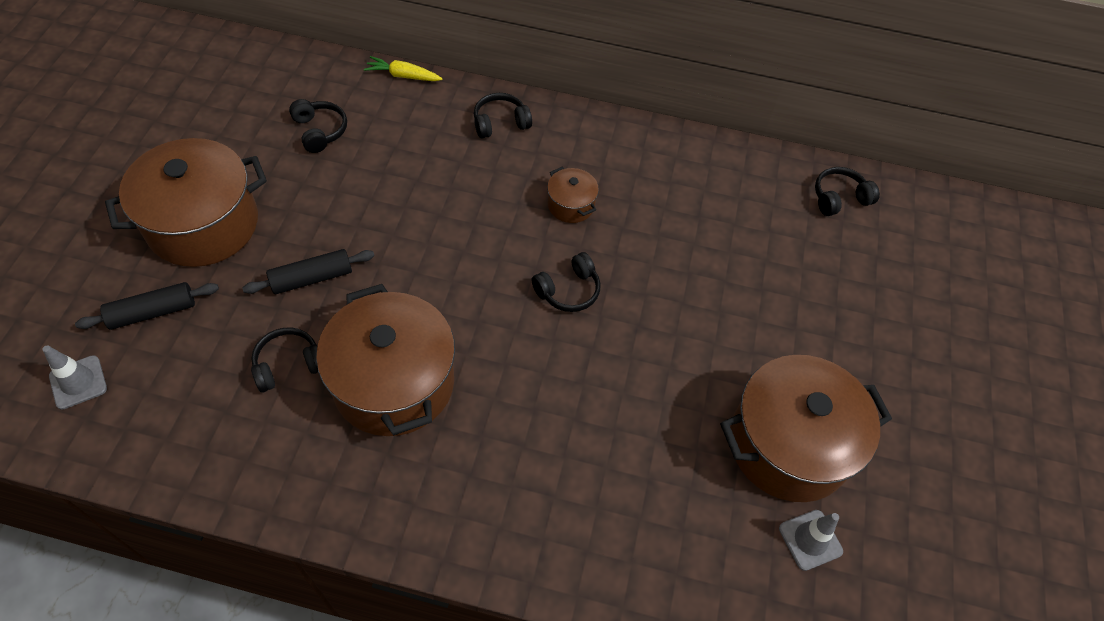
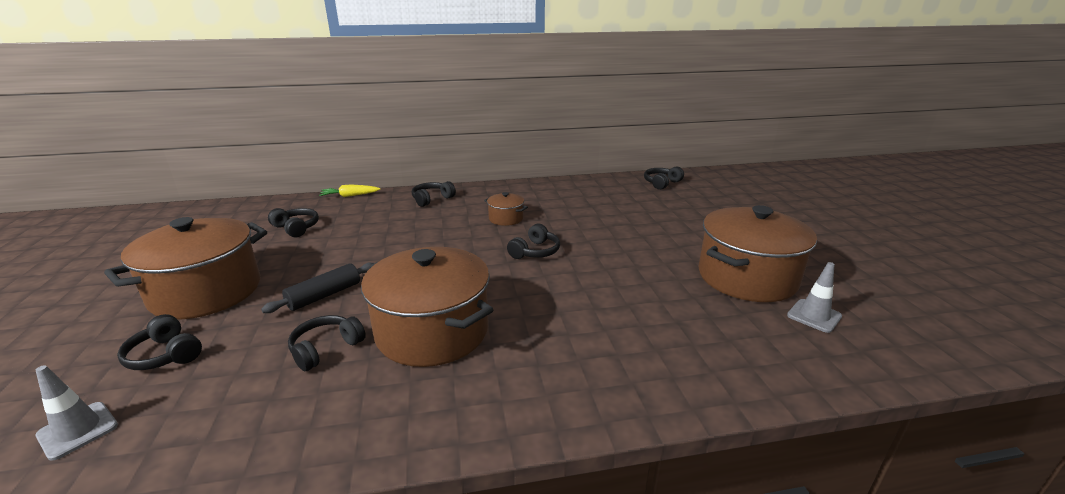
camera: 20 degrees left, 30 degrees down
black rolling pin [75,282,219,330] -> black headphones [117,314,202,370]

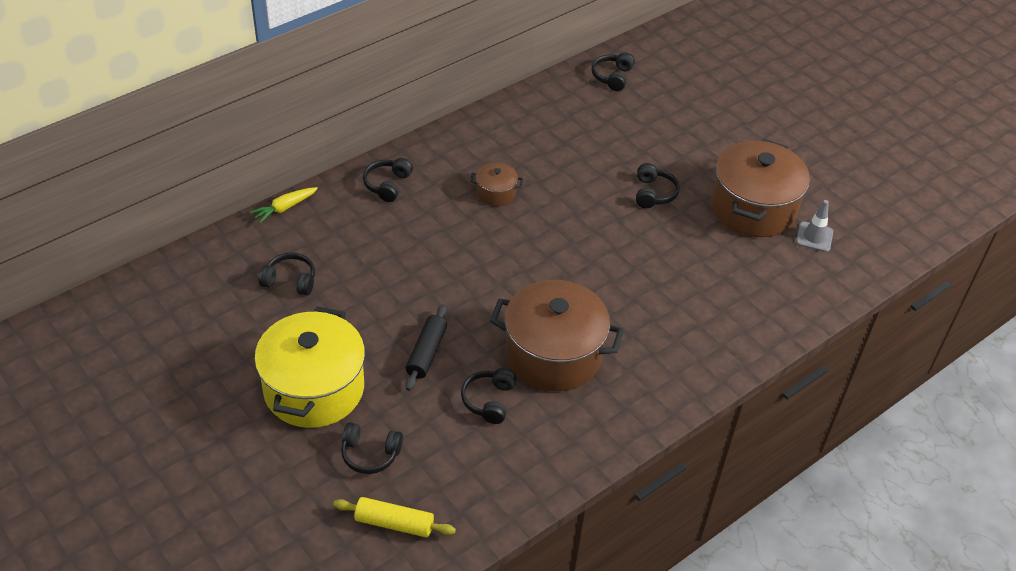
camera: 30 degrees left, 20 degrees up
grey traffic cone [35,365,118,461] -> yellow rolling pin [333,497,456,538]
brown pot [104,217,267,319] -> yellow pot [254,307,365,428]
black headphones [507,224,560,259] -> black headphones moved to [636,163,680,208]

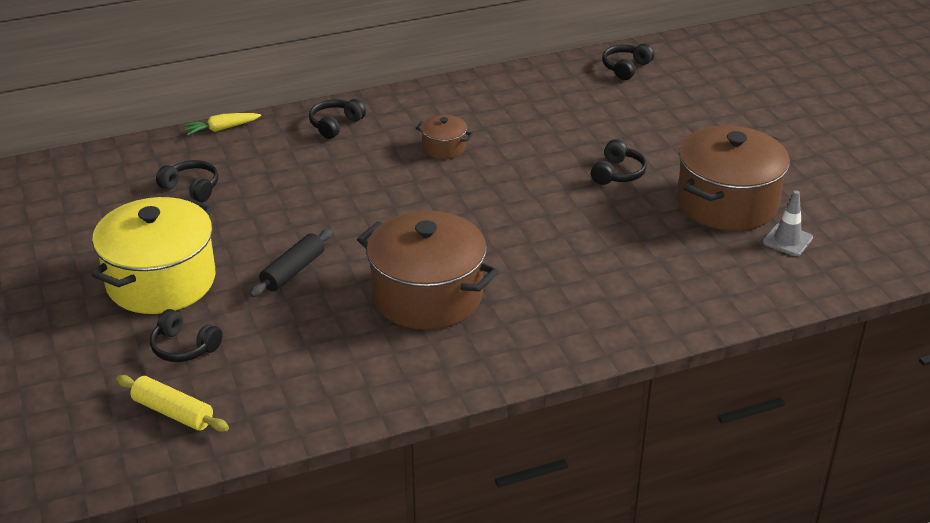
camera: 20 degrees right, 10 degrees down
black headphones [461,368,516,424] -> none

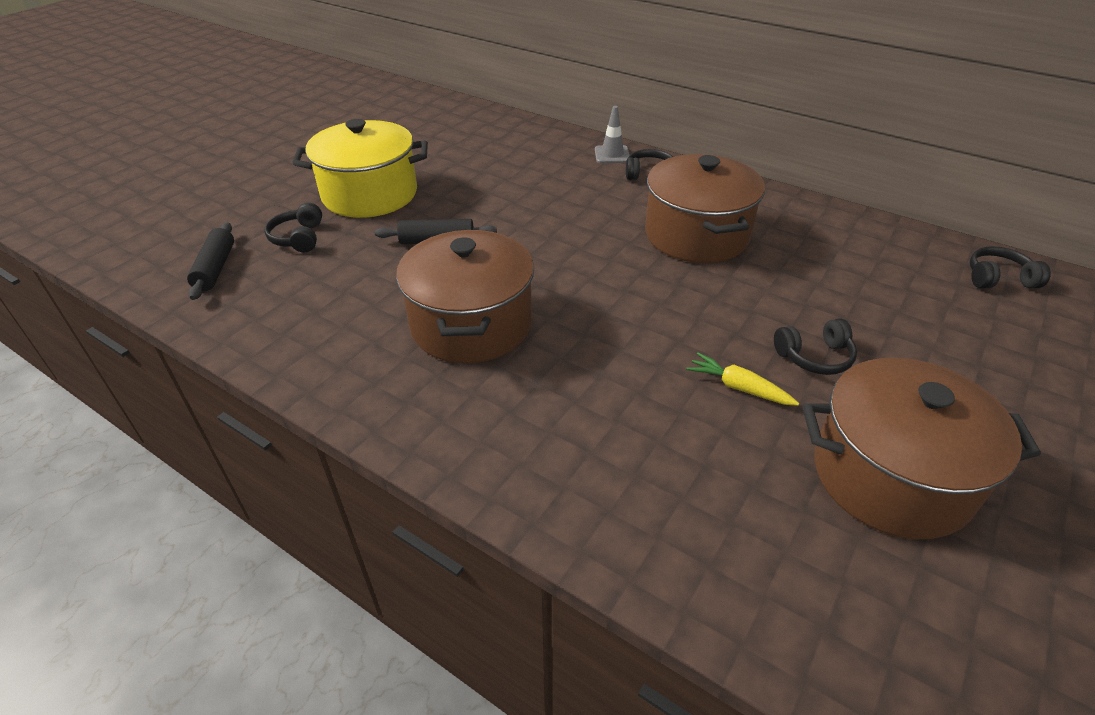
camera: 55 degrees right, 5 degrees up
yellow rolling pin [116,375,229,432] -> black rolling pin [187,222,234,300]
black headphones [156,160,218,202] -> none
yellow carrot [183,113,261,135] -> yellow carrot moved to [686,353,799,406]
brown pot [416,115,473,159] -> brown pot [645,154,765,263], size x2.20
grey traffic cone [763,190,813,256] -> grey traffic cone moved to [595,106,630,163]

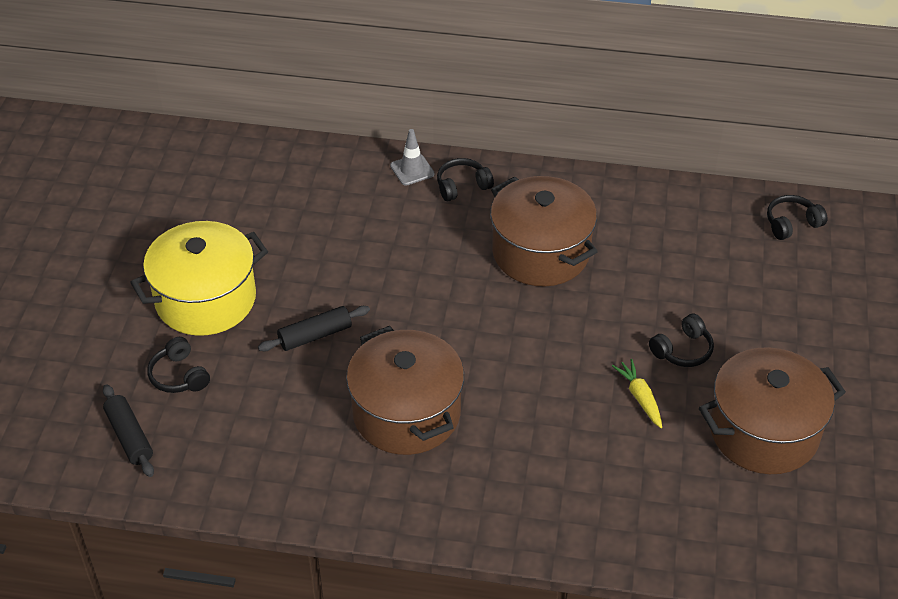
camera: 25 degrees left, 5 degrees up
yellow carrot [686,353,799,406] -> yellow carrot turned 60 degrees clockwise [612,359,662,428]

